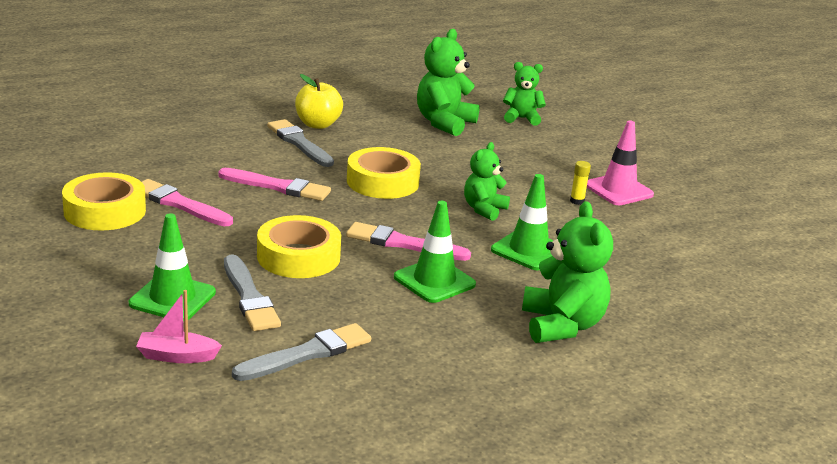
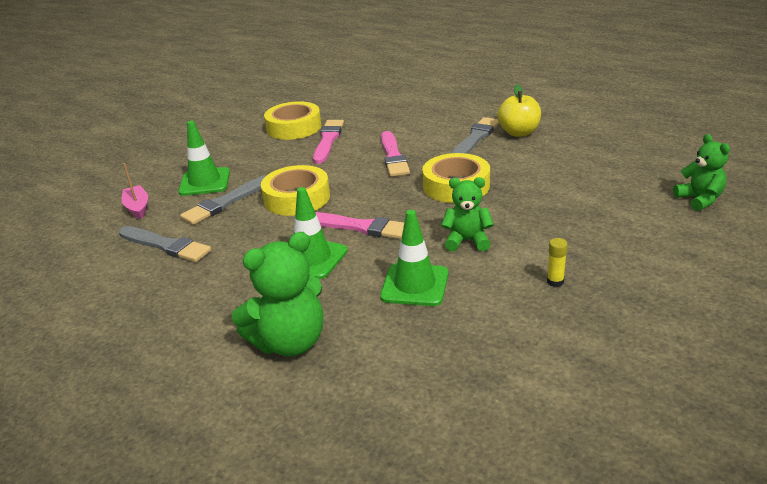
camera: 70 degrees right, 5 degrees up
pink brush [346,222,471,261] -> pink brush turned 120 degrees clockwise [315,212,404,239]
green teddy bear [417,29,480,136] -> none
pink traffic cone [587,120,654,205] -> none

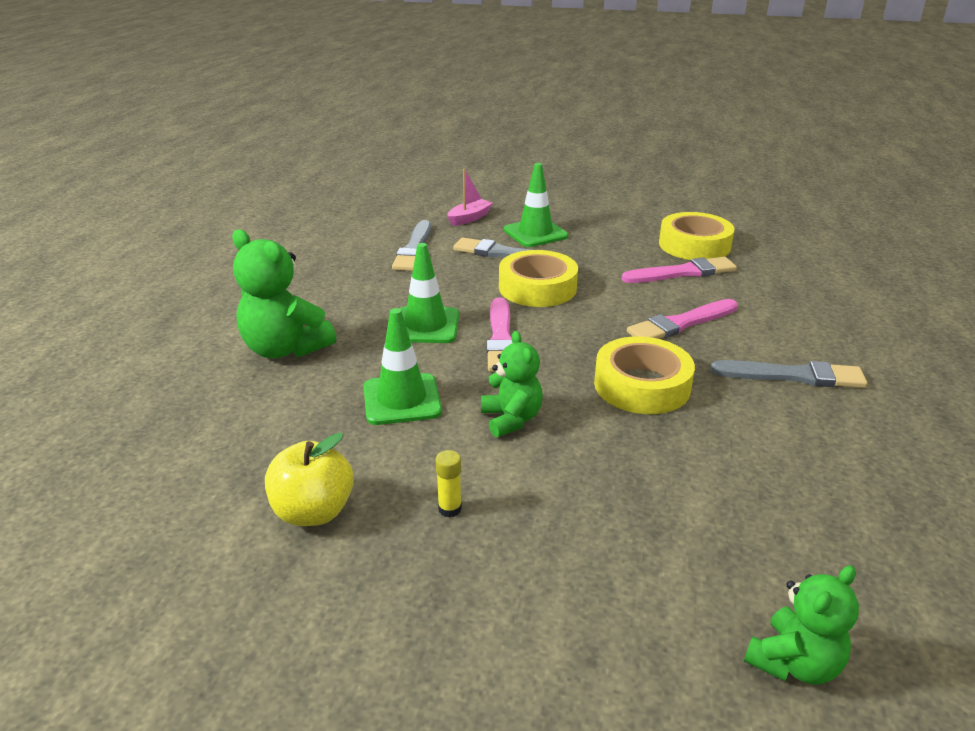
camera: 65 degrees right, 0 degrees up
yellow apple [498,84,541,137] -> yellow apple moved to [265,433,354,526]

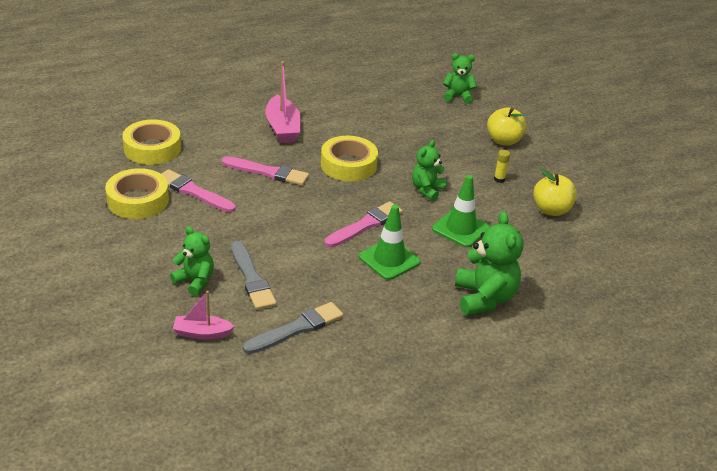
camera: 135 degrees left, 5 degrees up
yellow tape [499,250,578,307] -> yellow tape moved to [122,119,181,165]
green traffic cone [504,163,568,247] -> green teddy bear [170,226,214,296]
grey brush [711,360,867,388] -> pink boat [265,61,301,143]
none -> yellow apple [487,107,526,146]

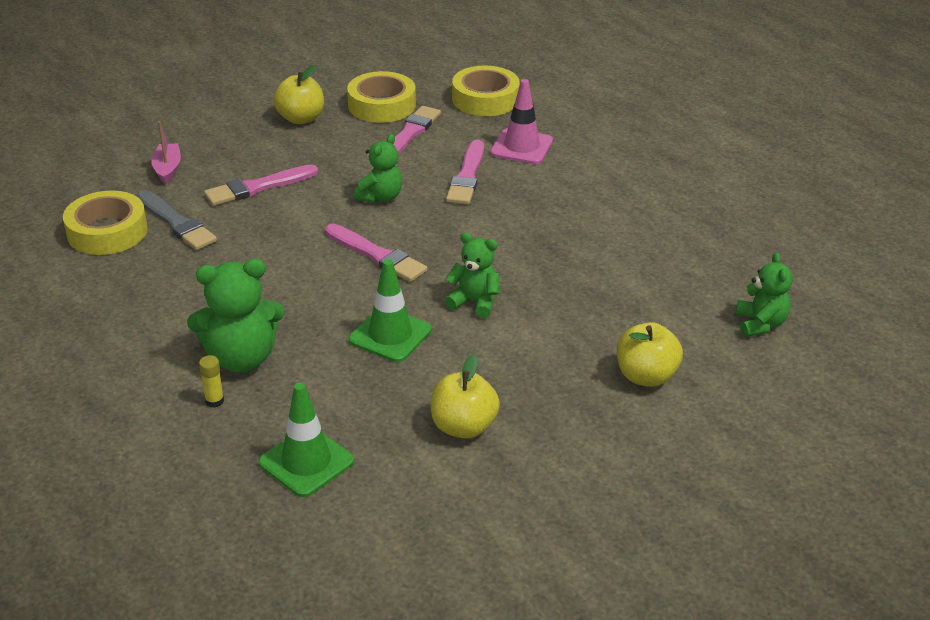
camera: 85 degrees right, 0 degrees up
green teddy bear [170,226,214,296] -> green teddy bear moved to [354,134,402,203]
grey brush [231,241,276,310] -> pink brush [204,164,318,206]
pink boat [265,61,301,143] -> none
yellow tape [321,136,378,182] -> yellow tape moved to [63,191,148,255]
green traffic cone [359,205,421,280] -> green traffic cone moved to [259,383,354,497]
yellow glue stick [494,150,510,183] -> yellow glue stick moved to [199,355,224,408]
none -> yellow apple [273,65,324,124]
none -> pink traffic cone [490,79,553,164]

